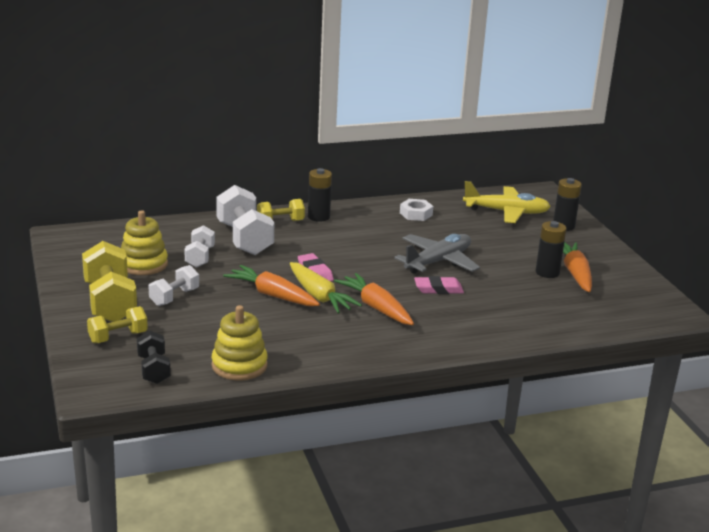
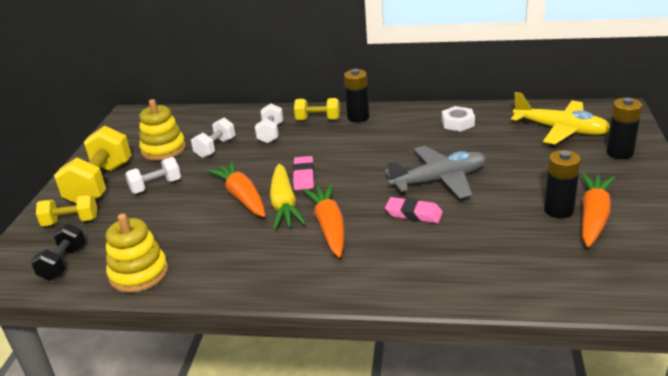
camera: 30 degrees right, 5 degrees up
white dumbbell [216,185,274,255] -> white dumbbell [255,103,283,144], size x0.57

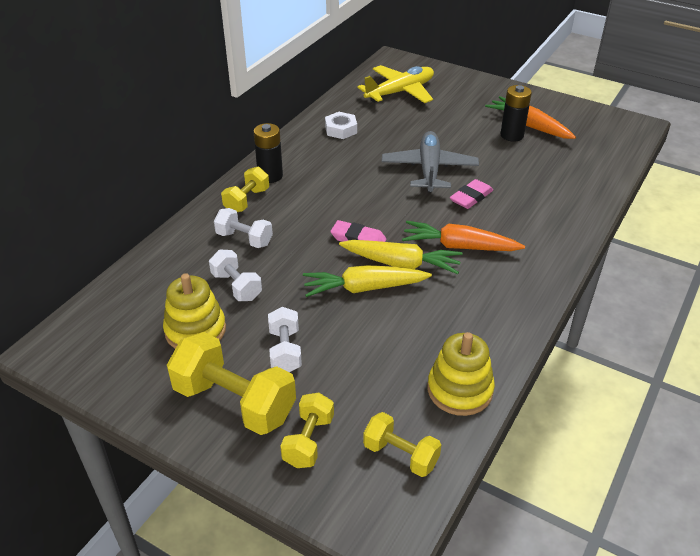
camera: 70 degrees left, 10 degrees up
black dumbbell [31,223,86,280] -> yellow dumbbell [363,412,441,477]
orange carrot [207,161,265,217] -> yellow carrot [303,265,432,297]
black battery [606,98,642,159] -> none

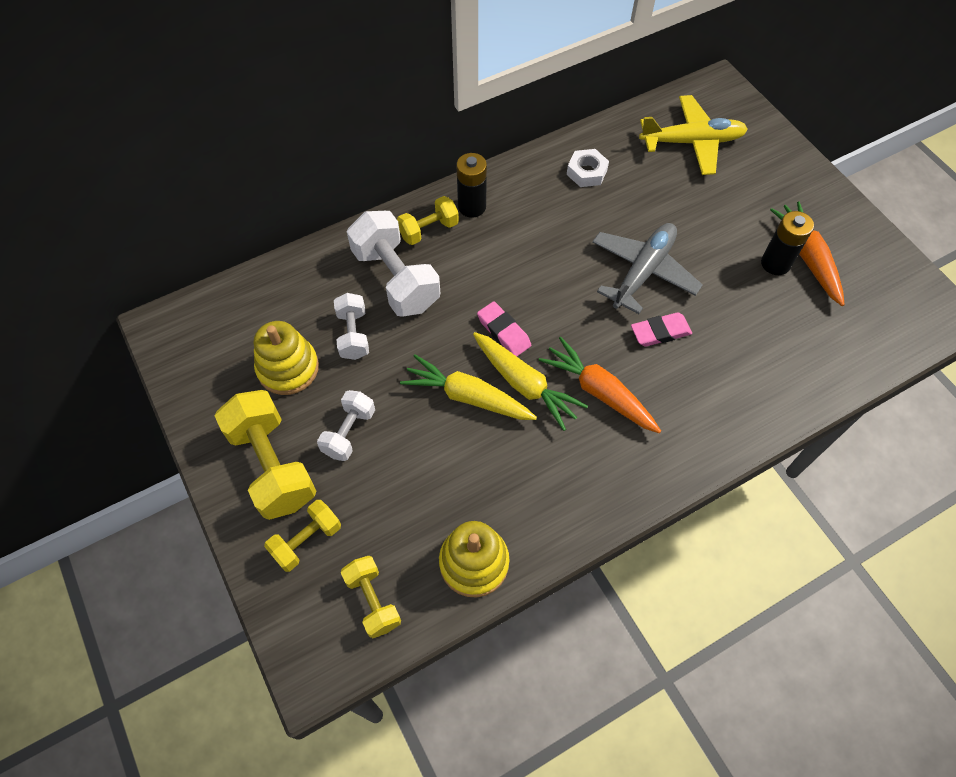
camera: 30 degrees right, 20 degrees up
white dumbbell [214,208,273,248] -> white dumbbell [347,211,440,317], size x1.76

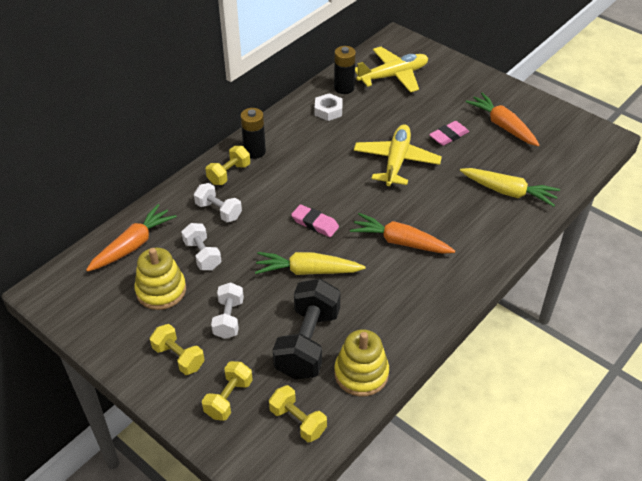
camera: 20 degrees left, 15 degrees down
yellow dumbbell [215,390,316,520] -> yellow dumbbell [150,324,205,375], size x0.57
white dumbbell [347,211,440,317] -> white dumbbell [194,183,242,222], size x0.57
yellow carrot [473,332,588,431] -> yellow carrot moved to [460,168,560,207]
grey plane [592,223,703,314] -> yellow plane [354,124,442,186]
pink eraser [631,312,692,347] -> pink eraser moved to [429,121,469,146]
black battery [761,211,814,275] -> black battery moved to [334,46,356,94]
none -> orange carrot [86,204,177,272]
none -> black dumbbell [273,279,341,379]

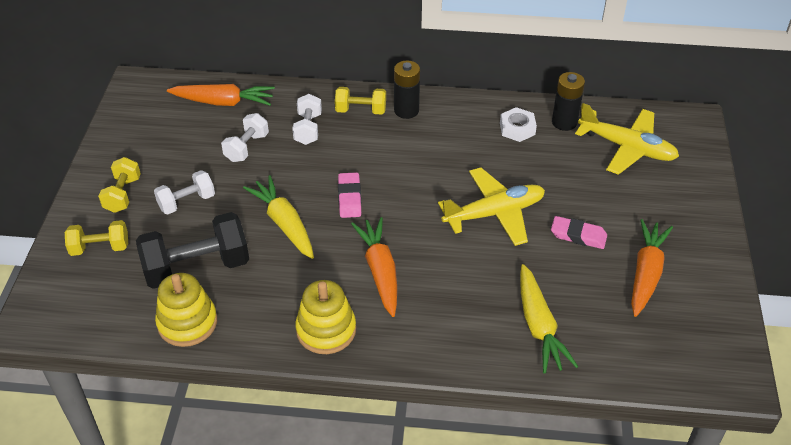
camera: 55 degrees right, 0 degrees up
yellow stacking toy [134,248,186,310] -> yellow stacking toy moved to [295,280,356,354]
yellow dumbbell [269,385,327,442] -> none

